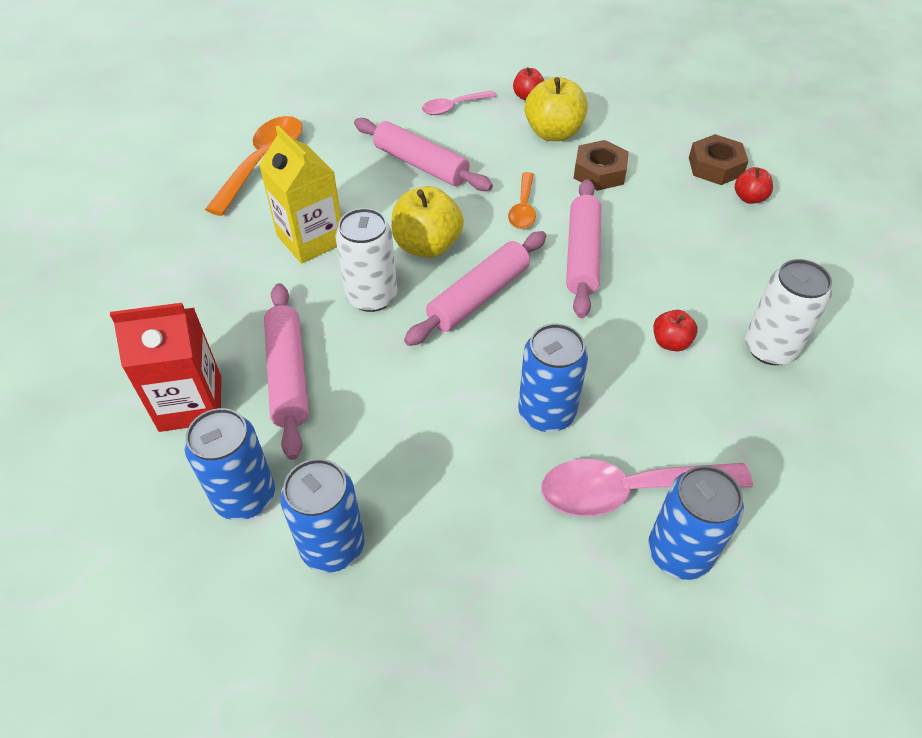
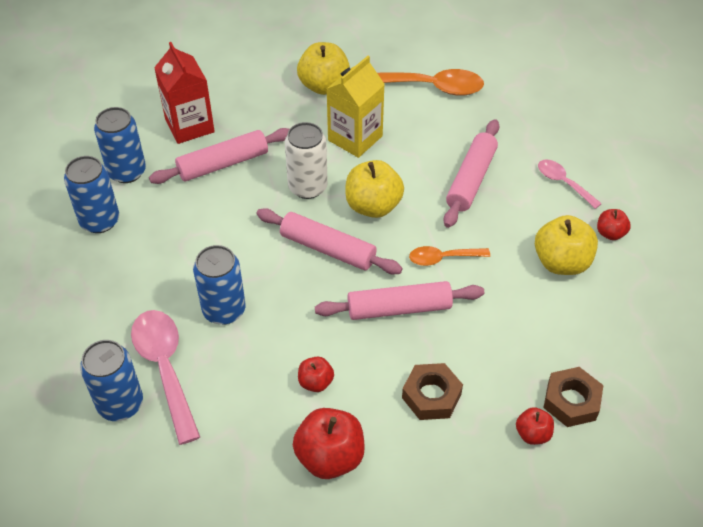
camera: 75 degrees right, 0 degrees up
brown nut [574,140,629,191] -> brown nut moved to [402,363,463,420]
white can [745,259,832,365] -> red apple [293,408,365,479]
none -> yellow apple [297,42,350,95]

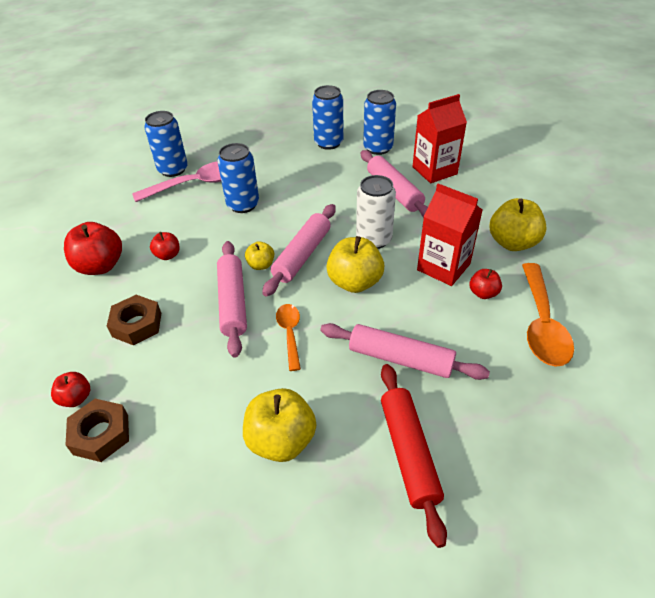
camera: 90 degrees right, 5 degrees down
yellow carton [327,56,385,158] -> red carton [417,183,483,286]
pink spoon [538,159,602,209] -> red rolling pin [381,364,447,548]
red apple [597,209,631,240] -> red apple moved to [470,269,502,299]
none -> yellow apple [245,241,274,270]

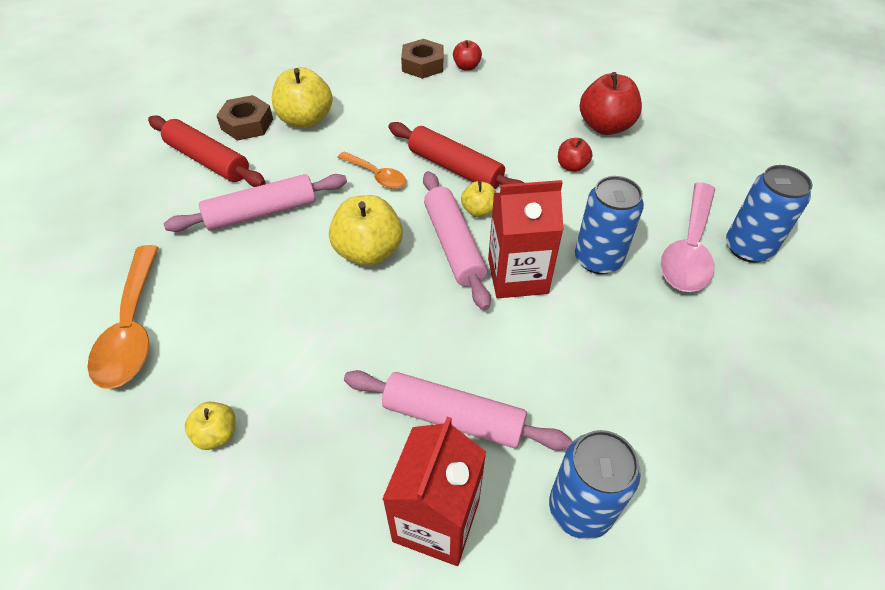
camera: 135 degrees right, 5 degrees up
brown nut [107,295,161,345] -> brown nut moved to [216,95,273,141]
pink rolling pin [217,241,247,358] -> red rolling pin [388,122,524,189]
blue can [312,85,343,150] -> none
white can [356,175,396,249] -> none
red carton [417,183,483,286] -> red carton moved to [488,180,564,298]
red apple [470,269,502,299] -> none
yellow apple [490,198,547,251] -> yellow apple [185,402,236,450], size x0.54
orange spoon [522,263,574,367] -> orange spoon turned 150 degrees counterclockwise [87,245,159,389]

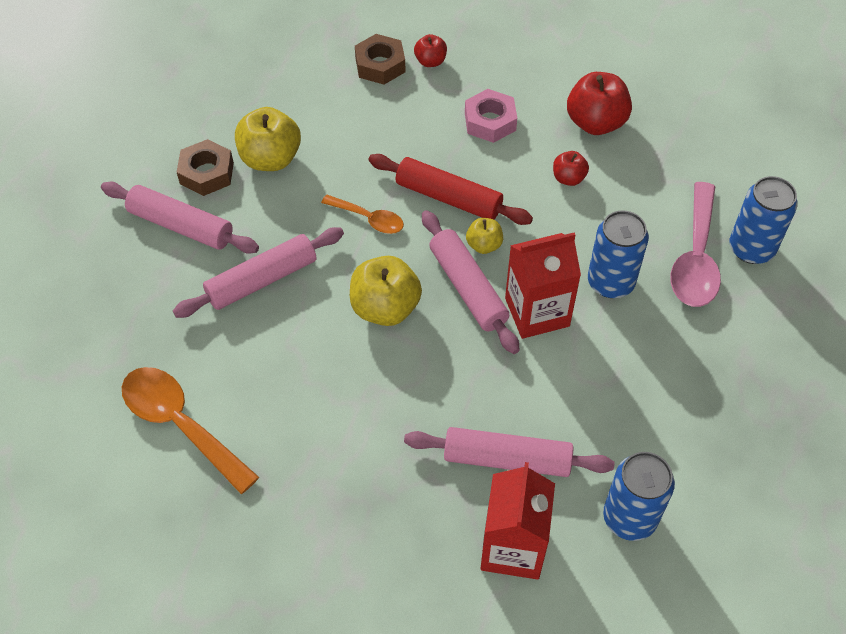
camera: 10 degrees left, 5 degrees up
orange spoon [87,245,159,389] -> orange spoon turned 150 degrees clockwise [122,367,259,494]
red rolling pin [148,115,266,187] -> pink rolling pin [101,181,259,254]
yellow apple [185,402,236,450] -> none
none -> pink nut [465,89,517,143]

